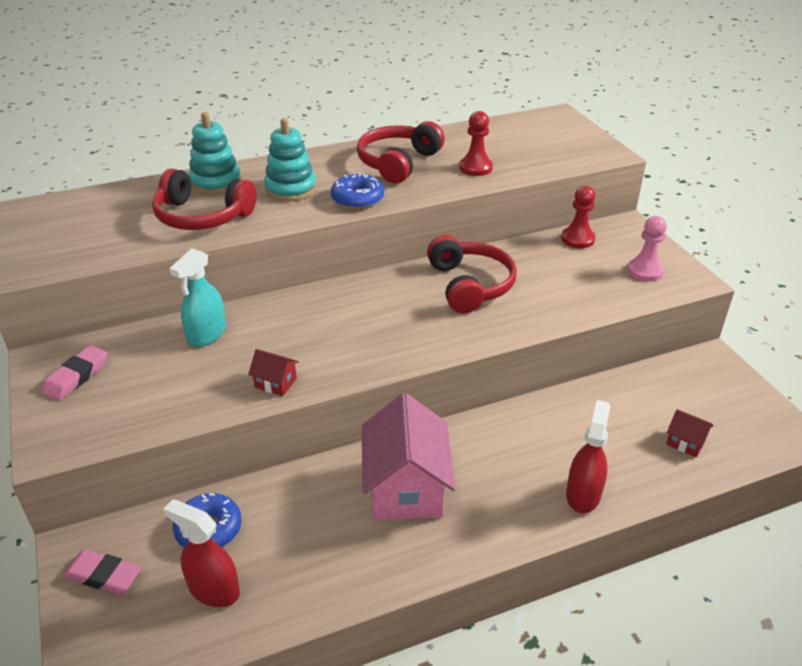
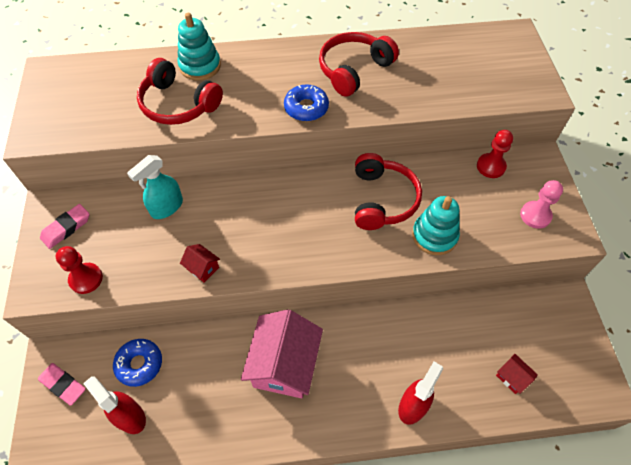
camera: 15 degrees right, 20 degrees up
turquoise stacking toy [264,118,317,201] -> turquoise stacking toy moved to [412,196,460,255]
red pawn [459,111,493,176] -> red pawn moved to [56,246,103,294]

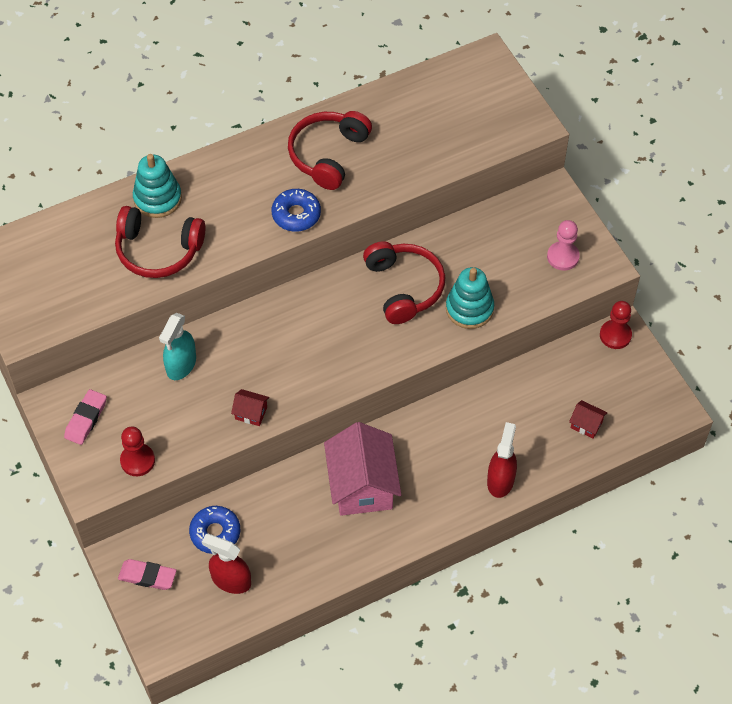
camera: 20 degrees left, 0 degrees up
red pawn [477,130,513,178] -> red pawn moved to [600,301,632,349]

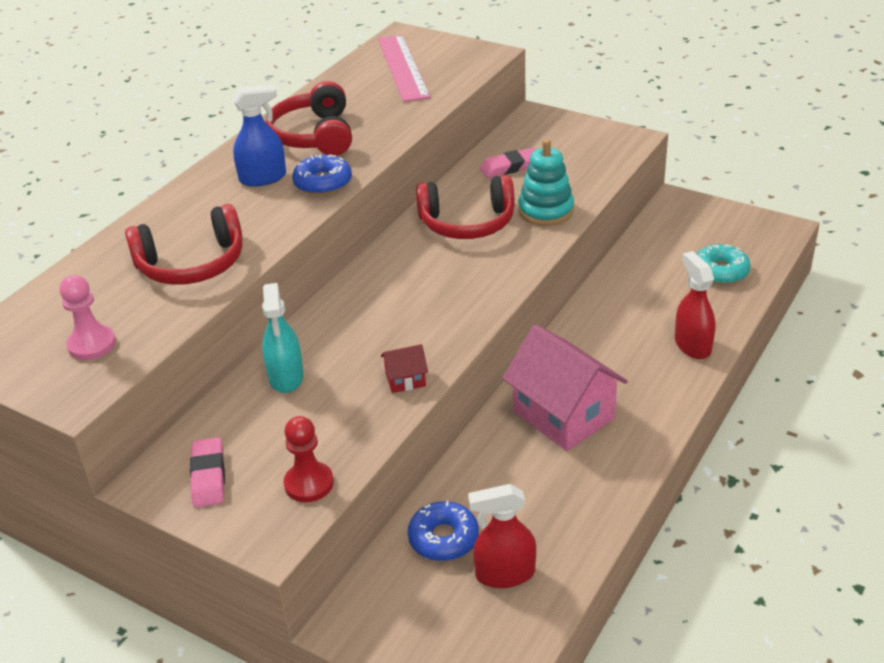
camera: 30 degrees left, 20 degrees down
pink eraser [118,559,176,590] -> pink eraser moved to [480,148,535,178]
turquoise stacking toy [133,154,182,218] -> none
red headphones [363,241,445,324] -> red headphones turned 135 degrees clockwise [416,175,515,239]
pink pawn [547,220,580,271] -> pink pawn moved to [60,275,116,360]
red house [569,400,607,439] -> turquoise donut [697,244,751,284]
red pawn [600,301,632,349] -> none
none -> blue spray bottle [232,84,286,187]
none -> pink ruler [378,35,430,102]

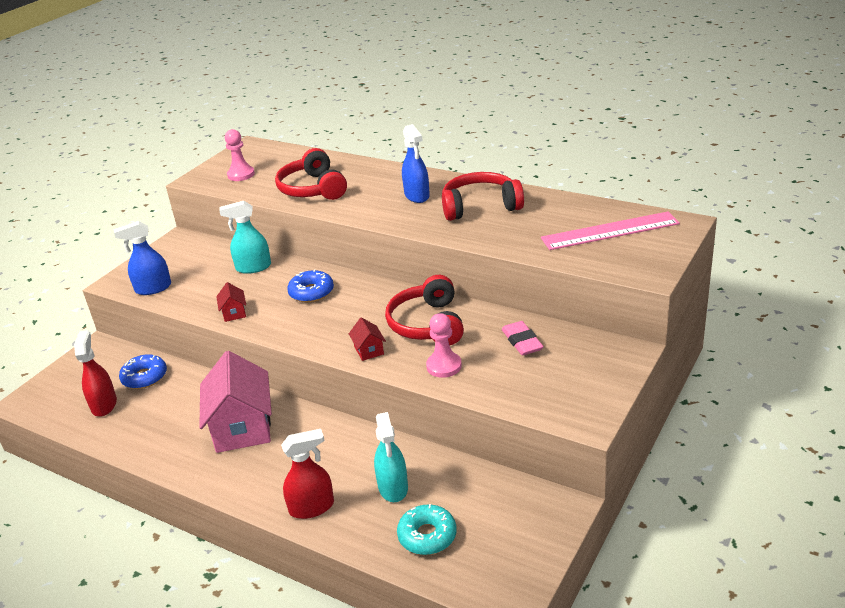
camera: 90 degrees right, 5 degrees down
pink eraser [190,437,225,508] -> none
red pawn [284,416,334,502] -> blue spray bottle [113,221,171,295]
blue donut [292,154,352,195] -> blue donut moved to [287,269,334,303]
pink house [502,325,628,451] -> pink house turned 60 degrees counterclockwise [199,351,272,453]
turquoise stacking toy [518,139,574,226] -> pink pawn [426,313,462,378]
none -> red house [349,318,386,361]
none -> turquoise spray bottle [374,412,408,502]

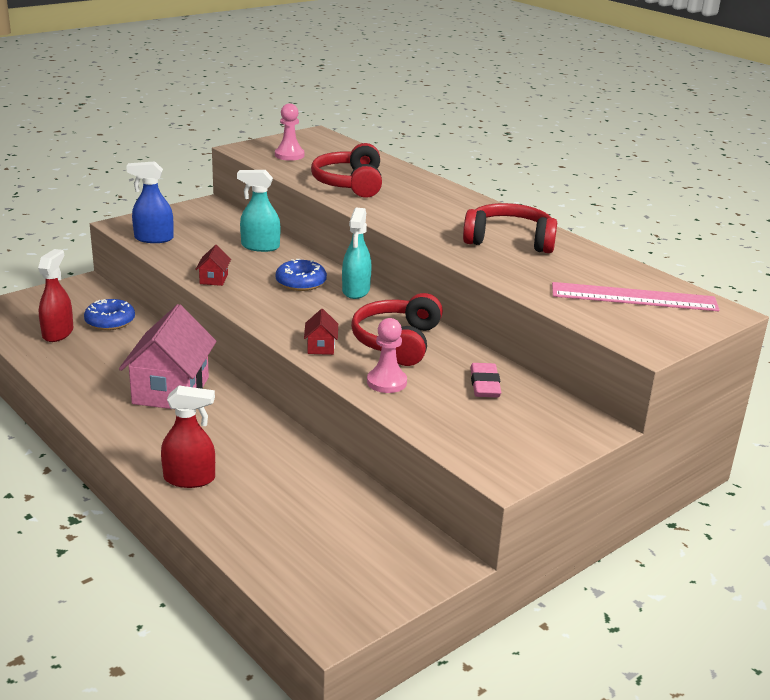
camera: 15 degrees right, 5 degrees down
turquoise spray bottle [374,412,408,502] -> turquoise spray bottle moved to [342,207,372,299]
turquoise donut [397,504,456,555] -> none
blue spray bottle [402,124,430,203] -> none

